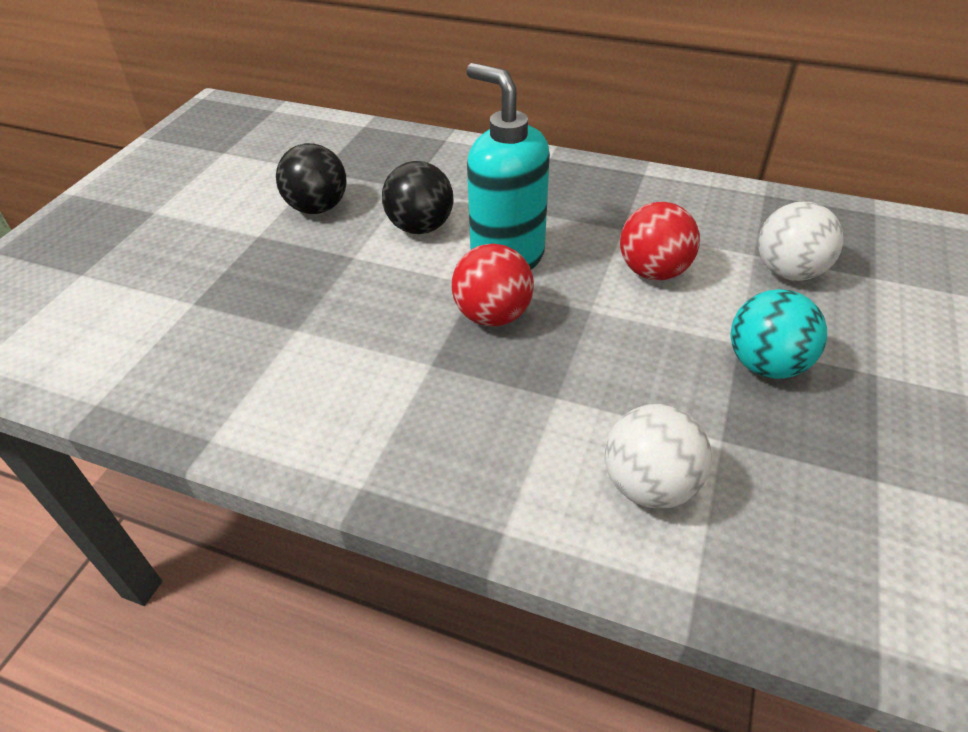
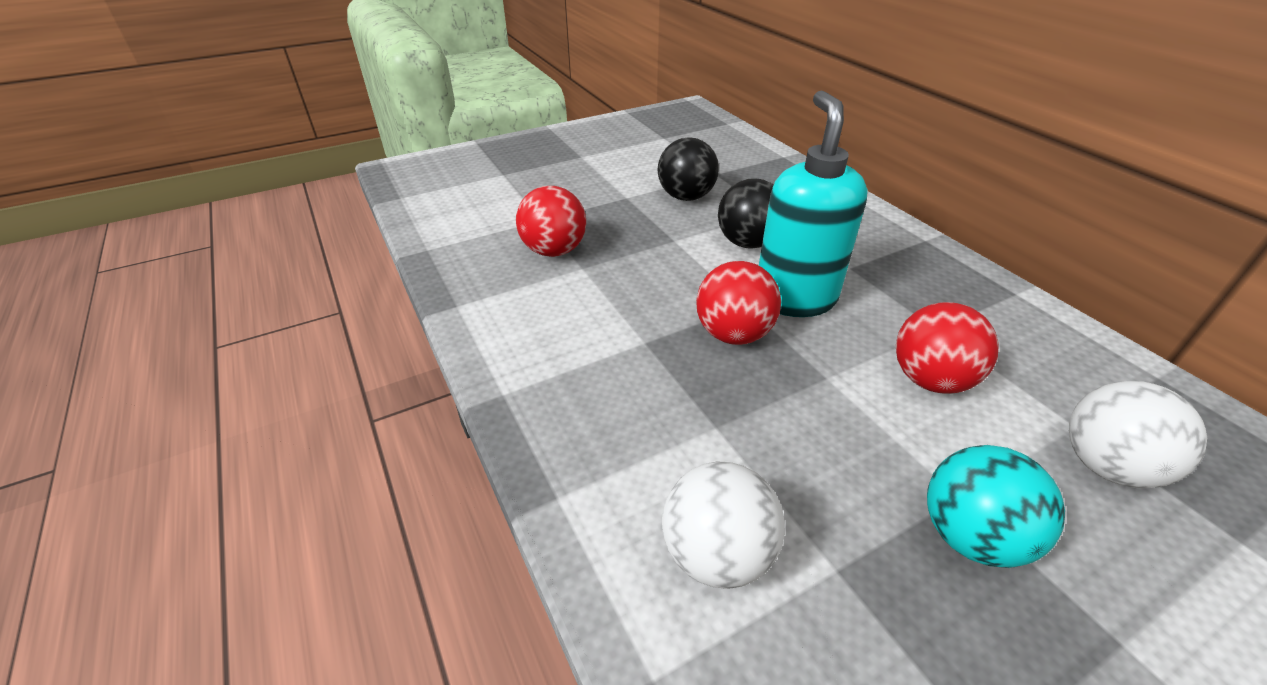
camera: 40 degrees right, 5 degrees down
none -> red ball [516,186,586,257]

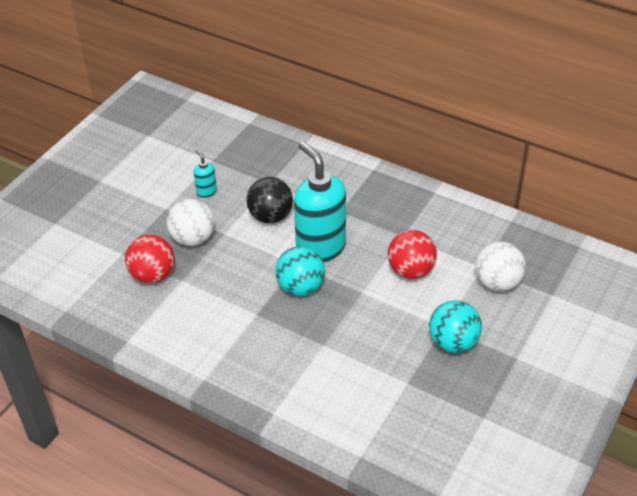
camera: 30 degrees left, 5 degrees up
black ball [658,137,719,201] -> turquoise soap dispenser [194,149,217,198]
white ball [662,462,785,589] -> white ball moved to [167,199,215,246]
red ball [696,261,781,345] -> turquoise ball [275,246,325,296]

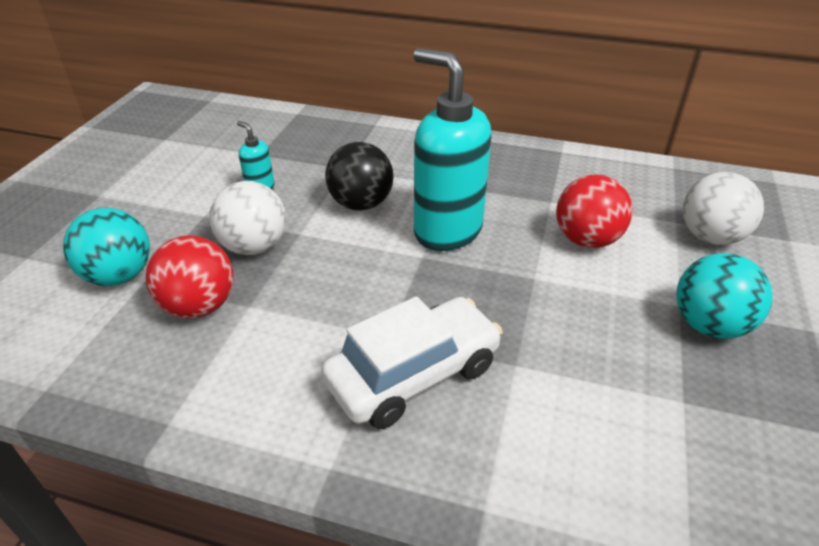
camera: 15 degrees left, 5 degrees down
turquoise ball [275,246,325,296] -> turquoise ball moved to [63,208,150,286]
none -> white car [321,296,503,429]

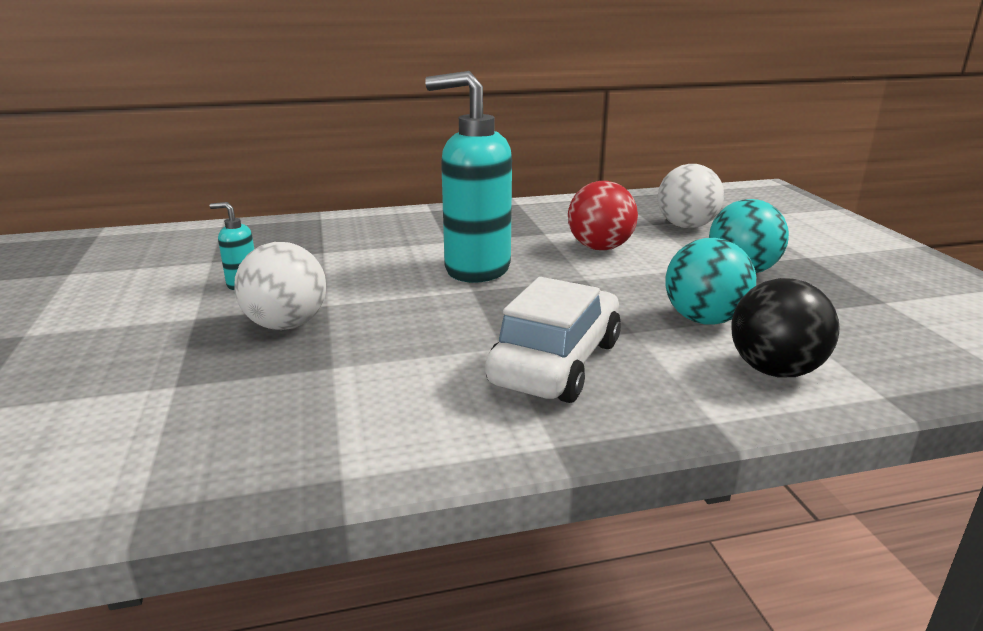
camera: 30 degrees left, 15 degrees down
turquoise ball [63,208,150,286] -> turquoise ball moved to [665,238,756,325]
red ball [146,235,234,318] -> none
black ball [325,142,394,211] -> black ball moved to [731,278,839,377]

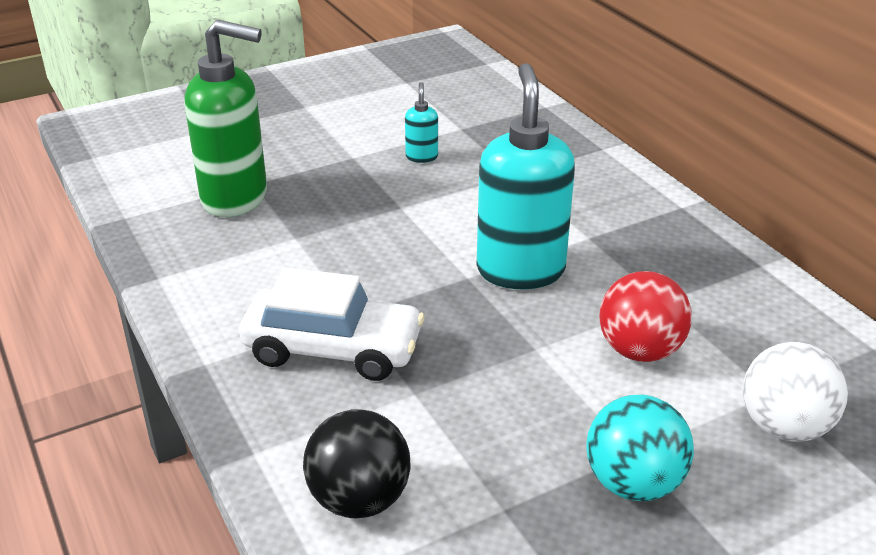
camera: 75 degrees right, 10 degrees up
white ball [234,242,326,330] -> none
turquoise ball [665,238,756,325] -> none
none -> green soap dispenser [184,20,267,217]

